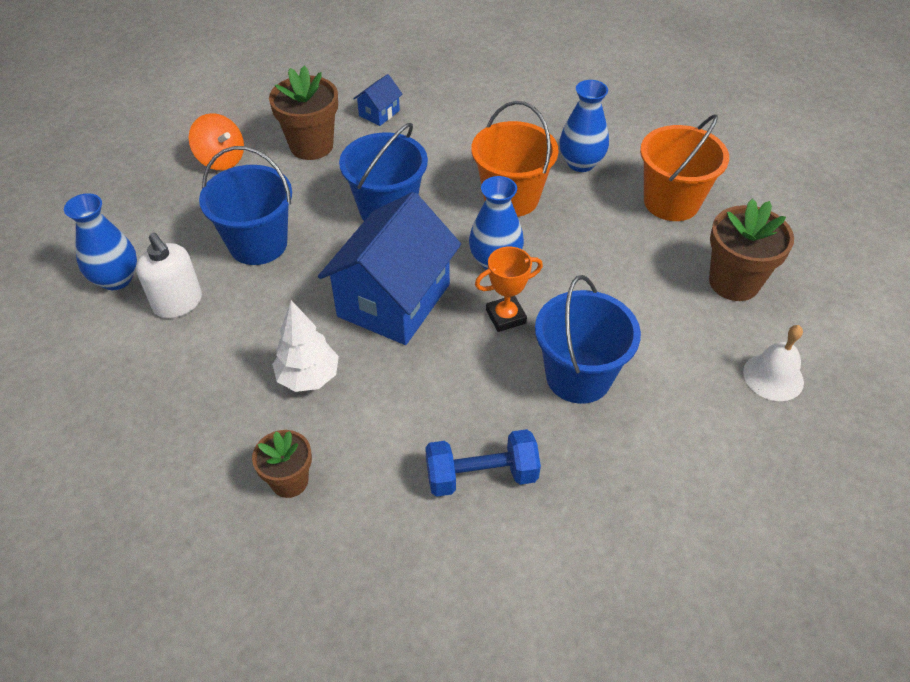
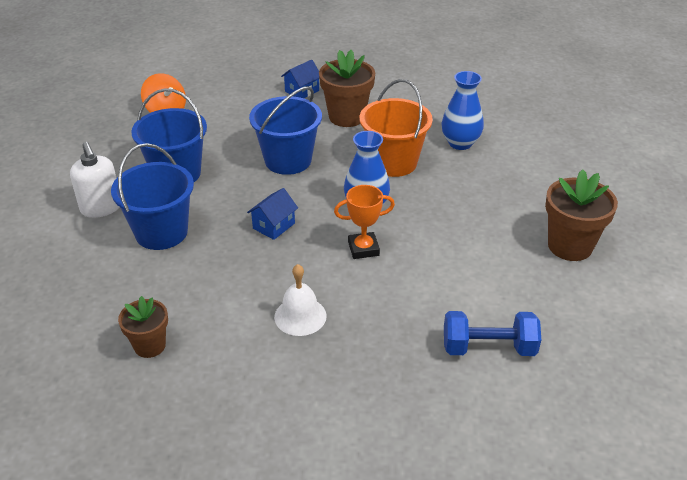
camera: 10 degrees right, 10 degrees down
blue vase [64,193,137,290] -> none
brown flower pot [269,65,338,160] -> brown flower pot moved to [319,50,375,127]
white tree [272,300,339,392] -> none
blue house [318,192,461,345] -> blue house [247,188,298,240], size x0.42
blue dumbbell [425,429,541,497] -> blue dumbbell moved to [444,311,541,356]
blue bucket [535,275,641,404] -> blue bucket moved to [111,143,194,250]
orange bucket [640,114,729,221] -> none
white bell [743,325,804,401] -> white bell moved to [274,264,327,336]

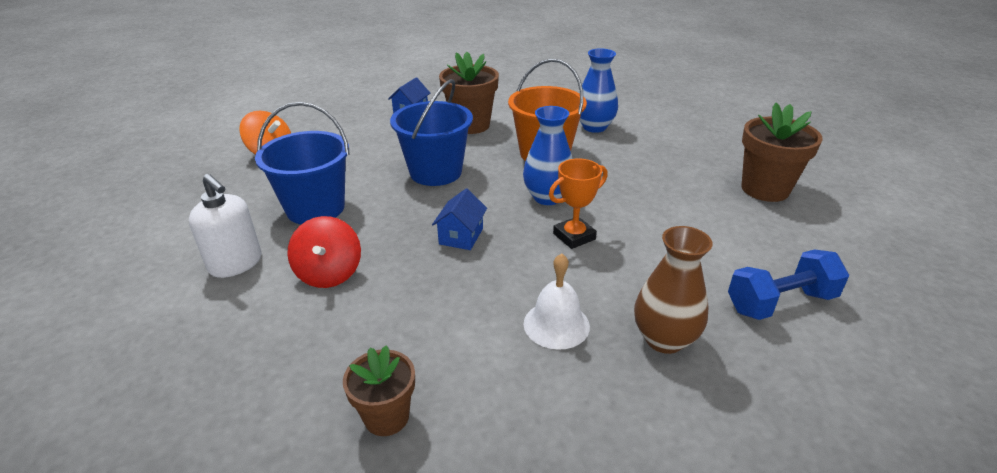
camera: 20 degrees left, 5 degrees down
blue bucket [111,143,194,250] -> red spinning top [287,216,361,288]
none -> brown vase [634,226,713,354]

